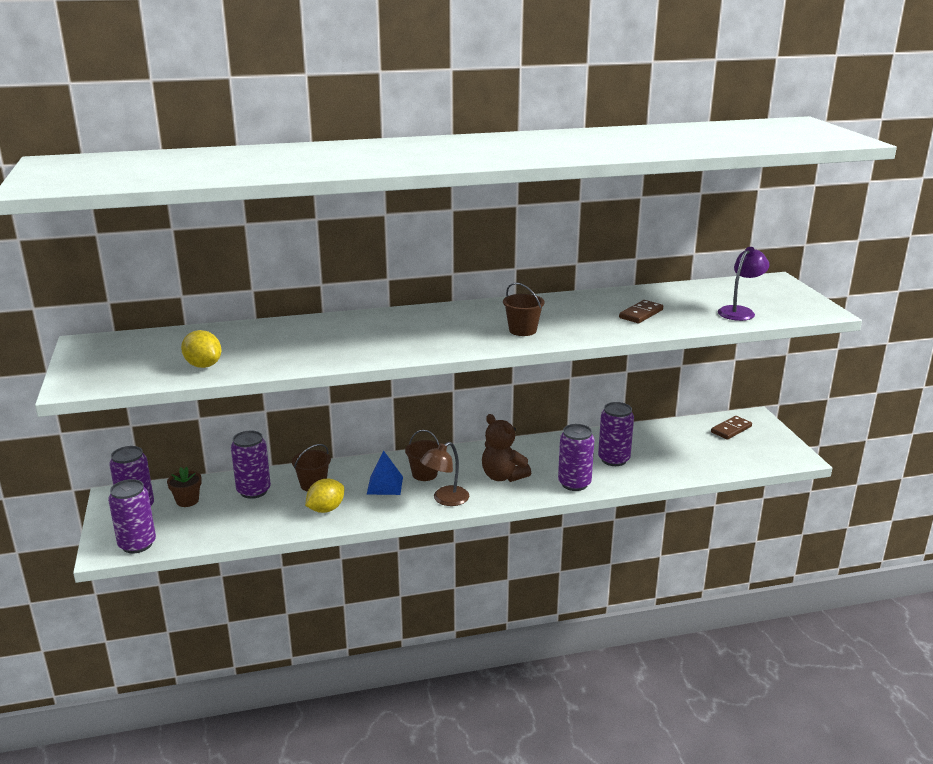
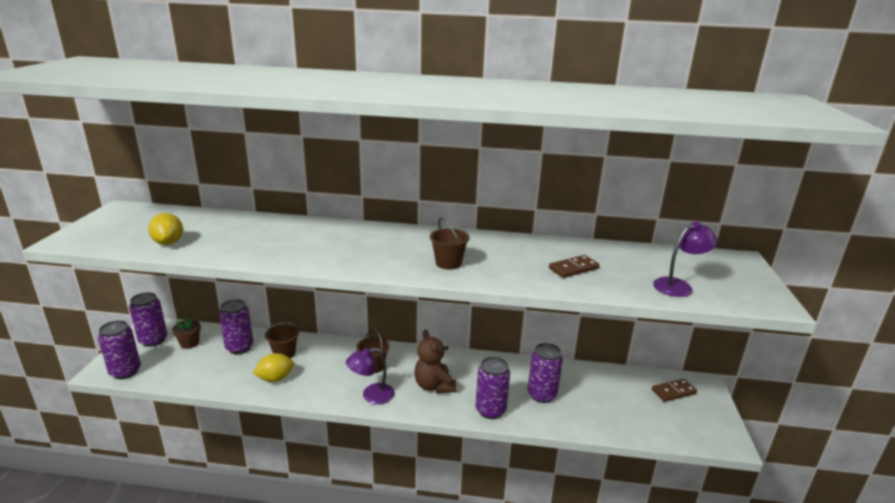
camera: 20 degrees right, 0 degrees up
blue pyramid [367,450,403,495] -> none
brown lamp [420,442,469,506] -> purple lamp [346,348,395,404]

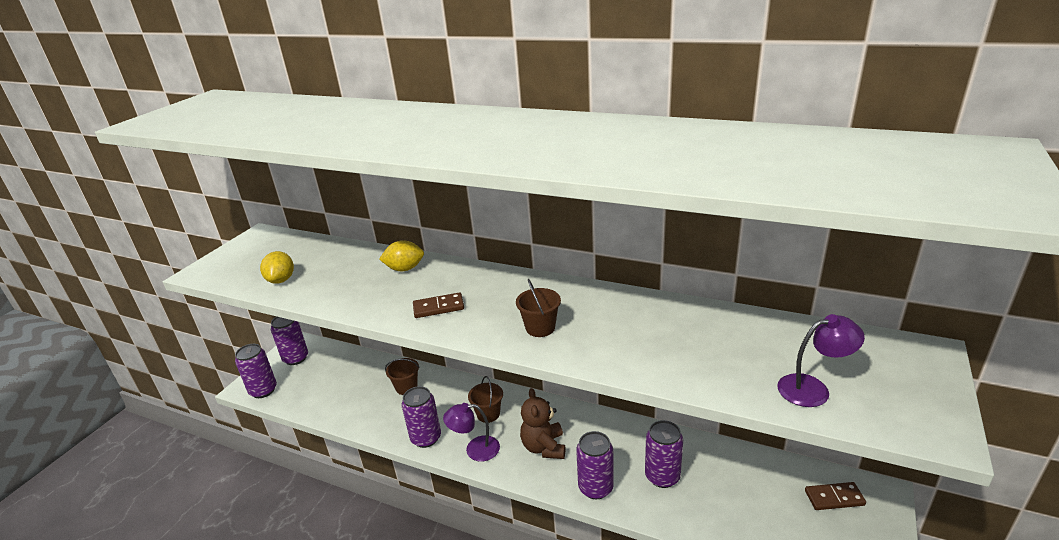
camera: 20 degrees right, 5 degrees up
brown flower pot [172,317,201,349] -> none
purple can [219,299,253,354] -> purple can moved to [402,386,441,448]
yellow lemon [253,353,294,382] -> yellow lemon moved to [379,240,424,271]
brown domino [549,255,599,278] -> brown domino moved to [413,292,464,318]

